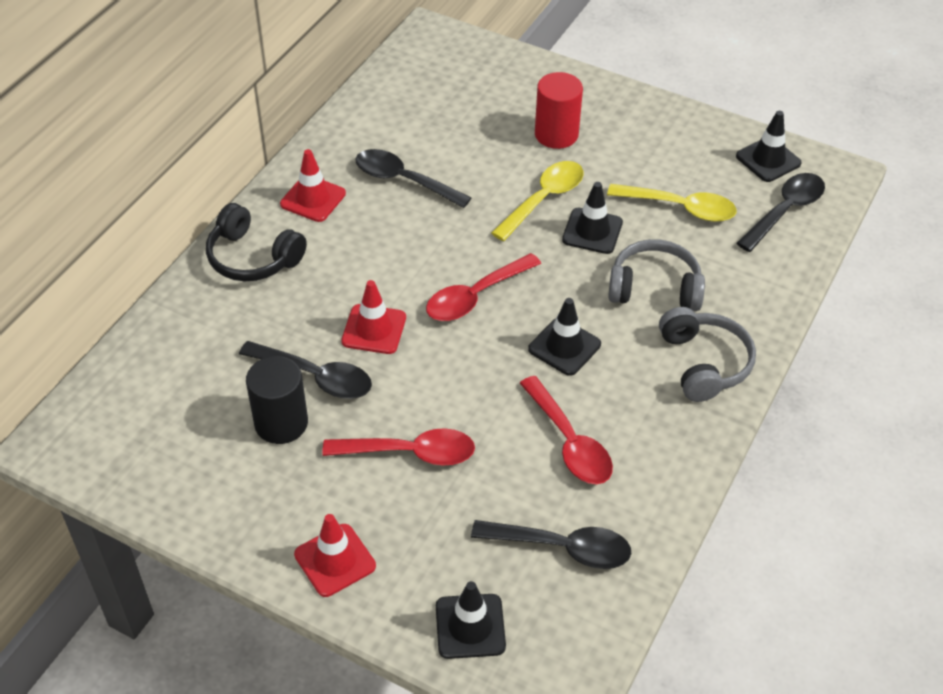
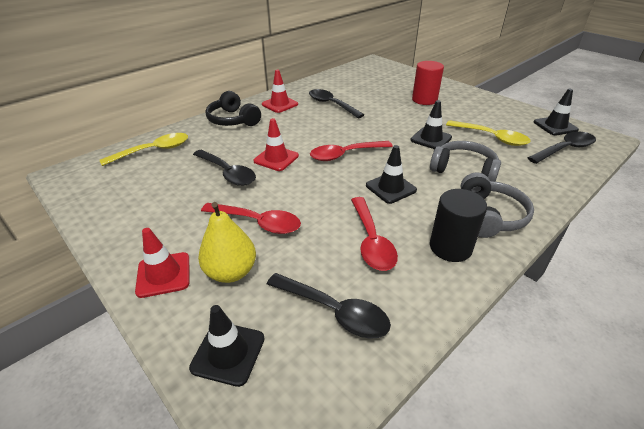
camera: 20 degrees right, 10 degrees down
black cylinder [246,356,308,444] -> black cylinder moved to [430,189,487,262]
yellow spoon [491,161,584,241] -> yellow spoon moved to [100,133,188,166]
none -> yellow pear [198,202,256,283]

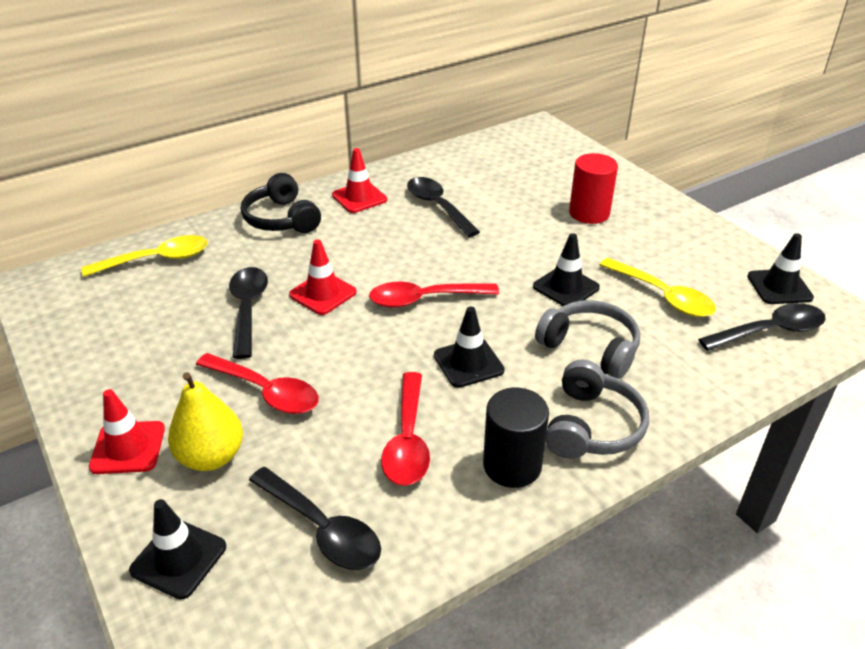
camera: 10 degrees right, 0 degrees up
black spoon [193,149,256,186] -> black spoon turned 150 degrees counterclockwise [229,267,268,359]

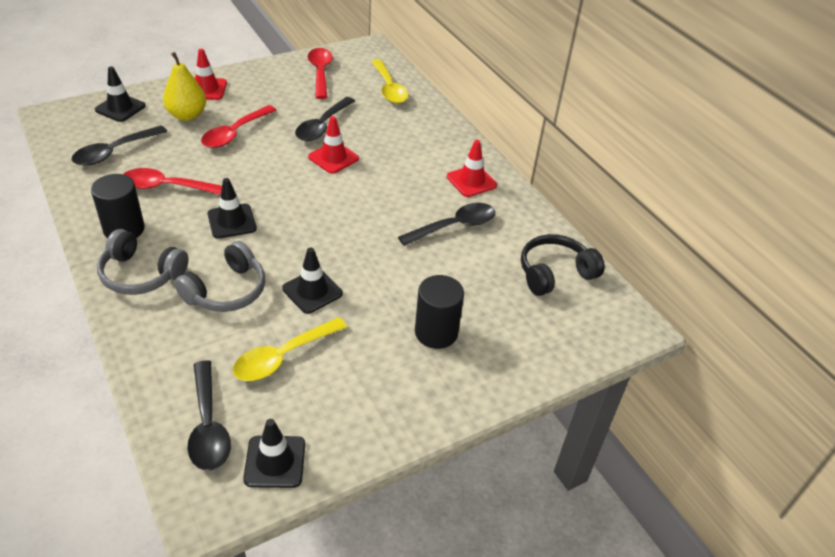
camera: 90 degrees right, 5 degrees up
black spoon [229,267,268,359] -> black spoon turned 120 degrees clockwise [295,97,355,141]
black headphones [241,173,321,233] -> black headphones moved to [521,234,605,296]
red spoon [369,282,499,308] -> red spoon moved to [308,48,333,99]
red cylinder [569,153,618,224] -> black cylinder [415,275,464,349]

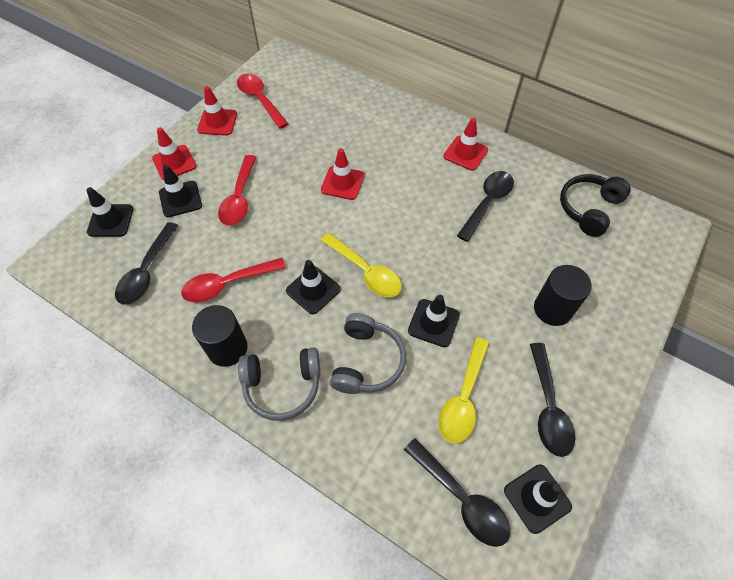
camera: 25 degrees left, 15 degrees up
yellow pear [163,52,206,121] -> black traffic cone [159,165,202,217]
black spoon [295,97,355,141] -> black spoon moved to [530,343,576,457]
yellow spoon [371,59,409,104] -> yellow spoon moved to [320,233,402,297]
none -> red traffic cone [197,86,237,136]

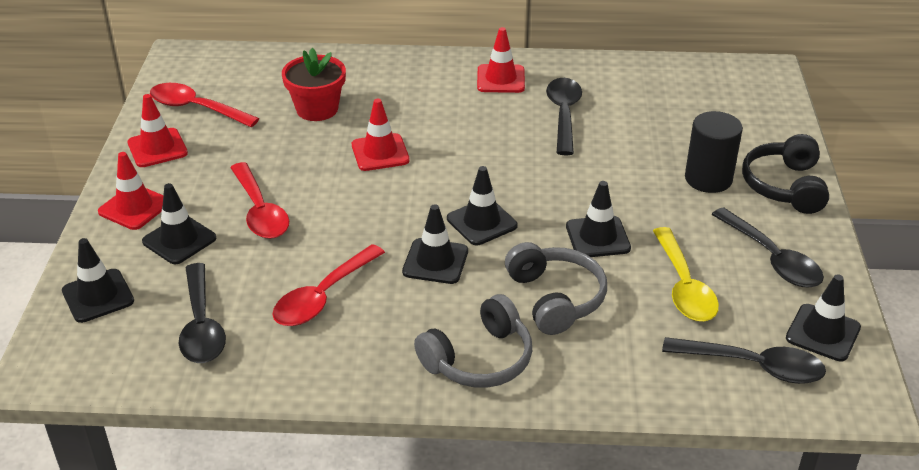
camera: 30 degrees left, 20 degrees down
black cylinder [192,305,248,367] -> none
yellow spoon [320,233,402,297] -> black traffic cone [447,166,518,245]
black headphones [560,174,630,237] -> black headphones moved to [742,134,829,214]
none -> red flower pot [282,48,346,121]

